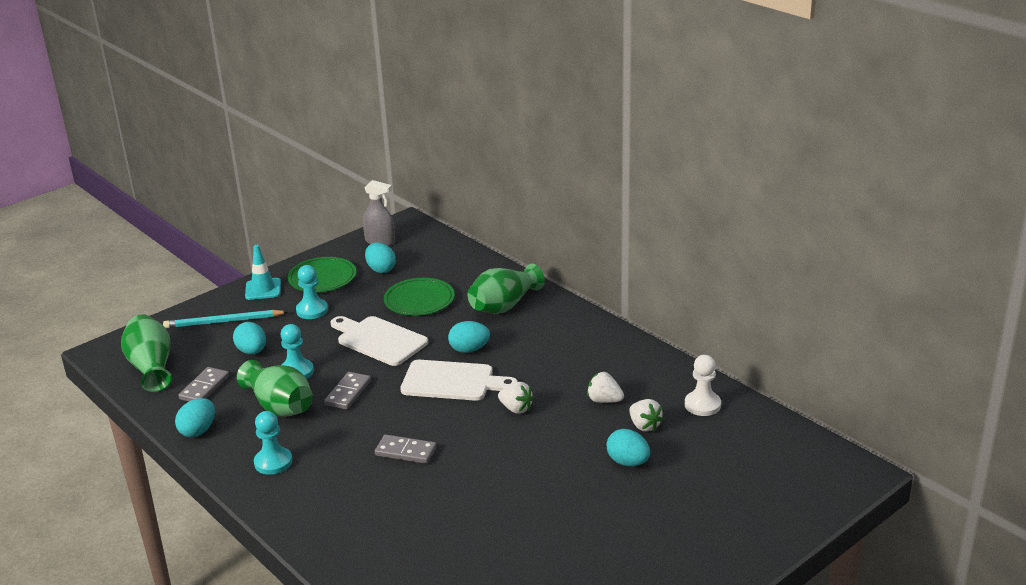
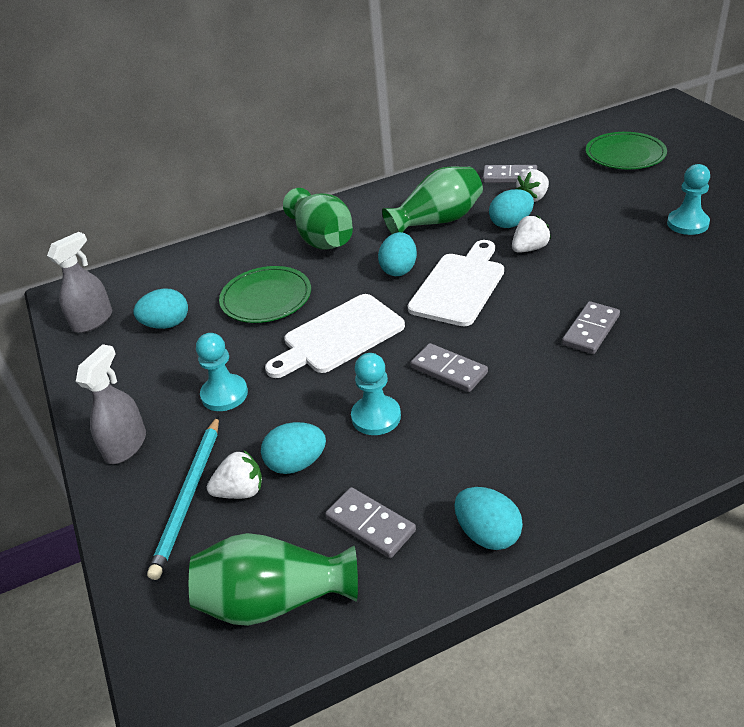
camera: 70 degrees left, 10 degrees up
green vase [237,360,313,417] -> green vase moved to [382,166,483,234]
turquoise traffic cone [245,245,281,300] -> grey spray bottle [76,344,146,464]
turquoise pawn [254,411,292,475] -> turquoise pawn moved to [667,164,710,235]
green plate [288,257,356,292] -> green plate moved to [586,132,667,169]
turquoise egg [607,429,650,466] -> turquoise egg moved to [489,189,534,228]
white strawberry [630,399,664,432] -> white strawberry moved to [207,451,262,499]
white pawn [685,355,721,416] -> none
none -> grey domino [483,165,537,183]

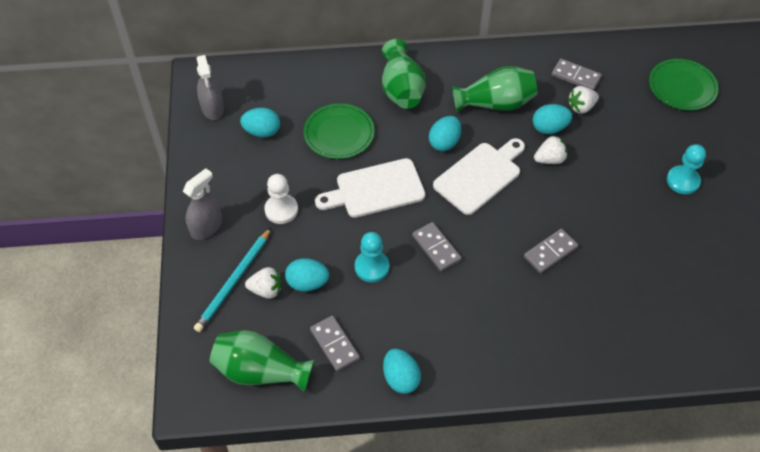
camera: 15 degrees right, 15 degrees up
grey spray bottle [47,232,112,333] -> grey spray bottle turned 105 degrees clockwise [197,55,224,120]
turquoise pawn [196,333,248,411] -> white pawn [264,174,298,224]

